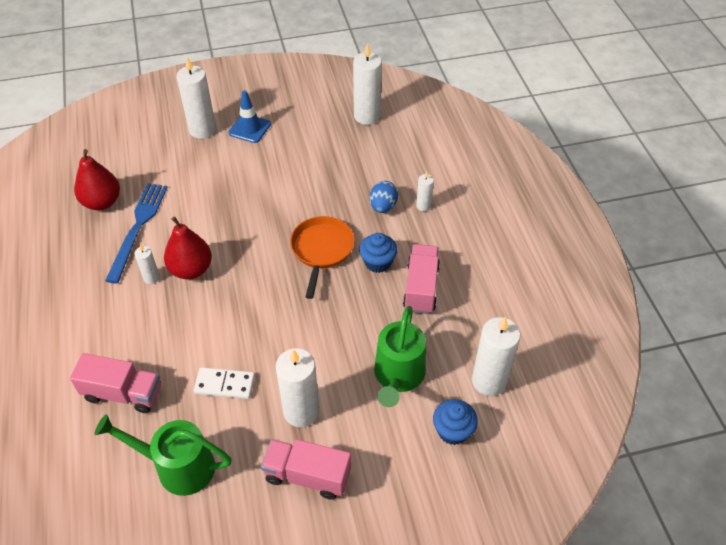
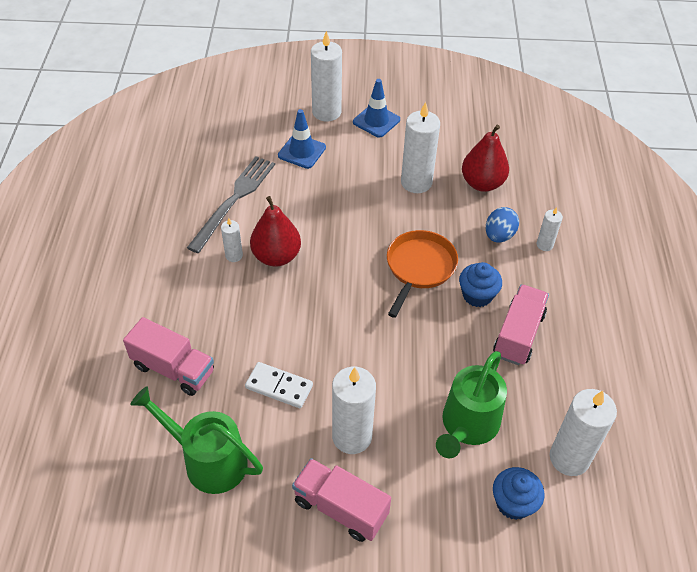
camera: 15 degrees right, 0 degrees up
red pear [74,149,120,210] -> red pear moved to [462,125,509,192]
blue fork [105,183,168,284] -> grey fork [187,156,275,253]
white candle [353,43,382,125] -> white candle moved to [401,102,440,193]
none -> blue traffic cone [278,109,326,169]

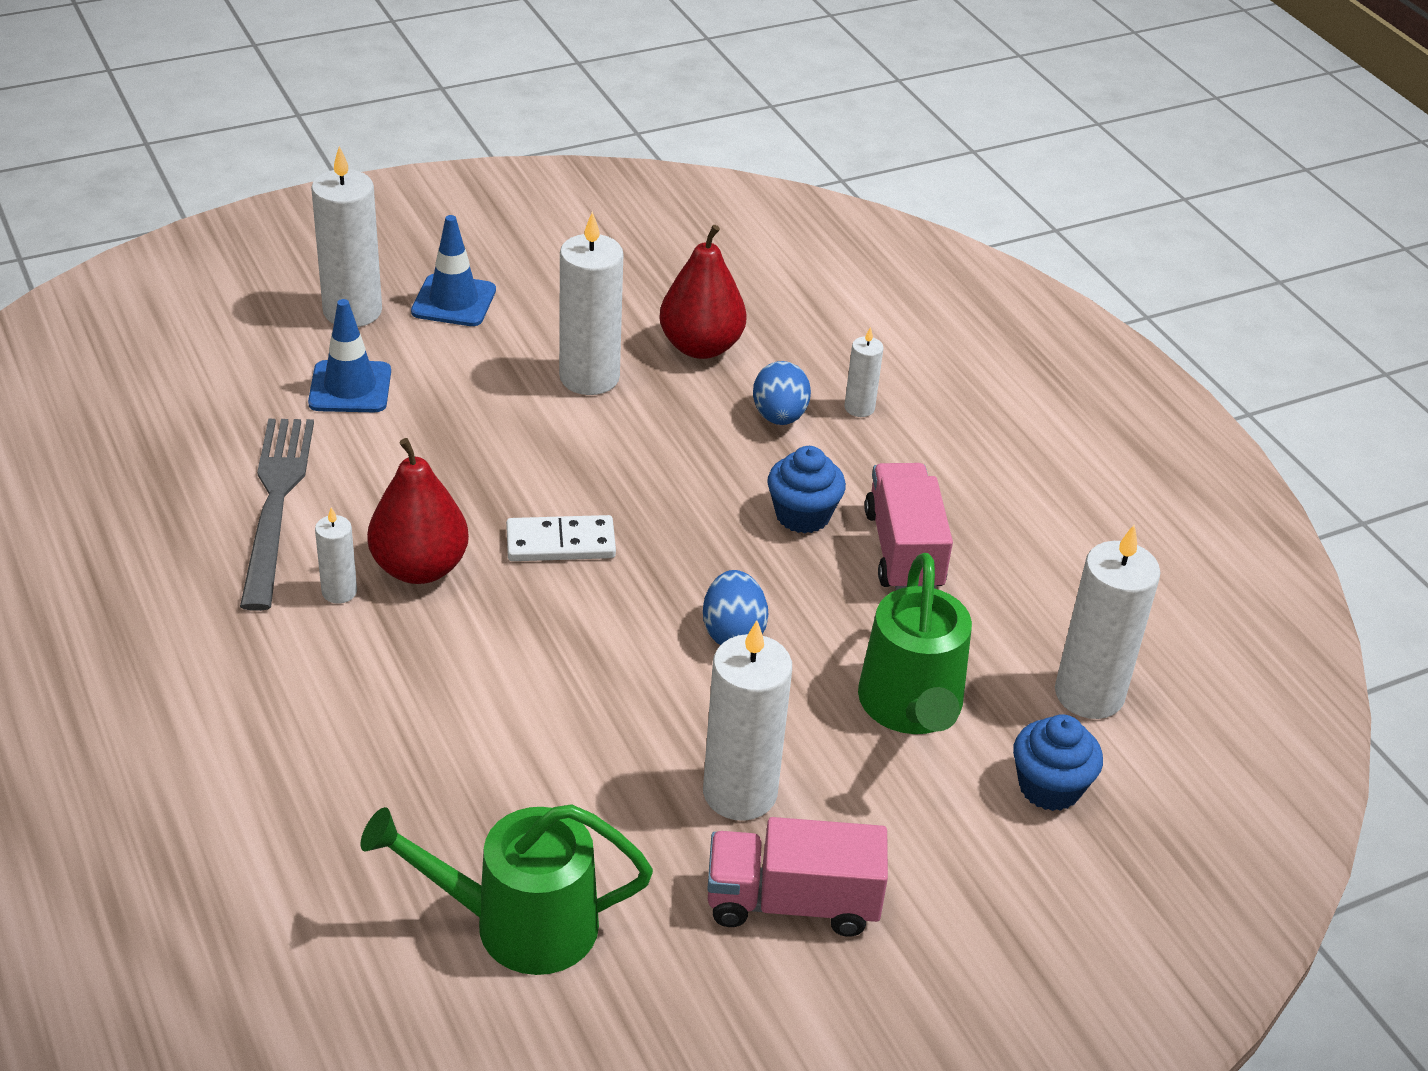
camera: 30 degrees left, 10 degrees down
pink truck [123,317,214,396] -> none
white domino [245,362,313,408] -> white domino moved to [506,515,616,561]
orange pan [387,230,458,318] -> none
none -> blue egg [703,570,768,645]

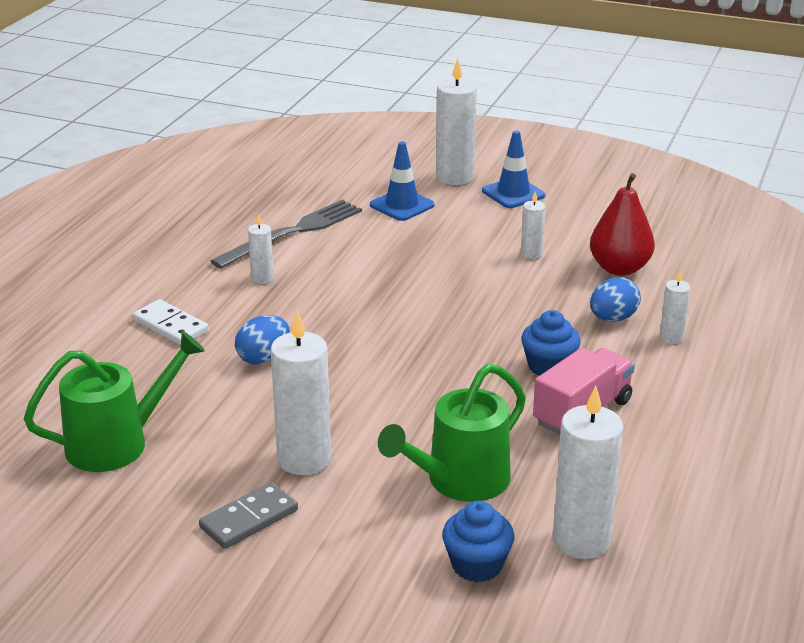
camera: 50 degrees right, 10 degrees down
green watering can [360,804,653,975] -> green watering can turned 105 degrees clockwise [24,331,205,472]
red pear [367,438,469,584] -> none
white domino [506,515,616,561] -> white domino moved to [133,299,209,345]
white candle [559,211,623,395] -> white candle [521,192,545,259], size x0.51
blue egg [703,570,768,645] -> blue egg moved to [235,315,290,364]
pink truck [707,817,888,937] -> grey domino [199,482,298,549]

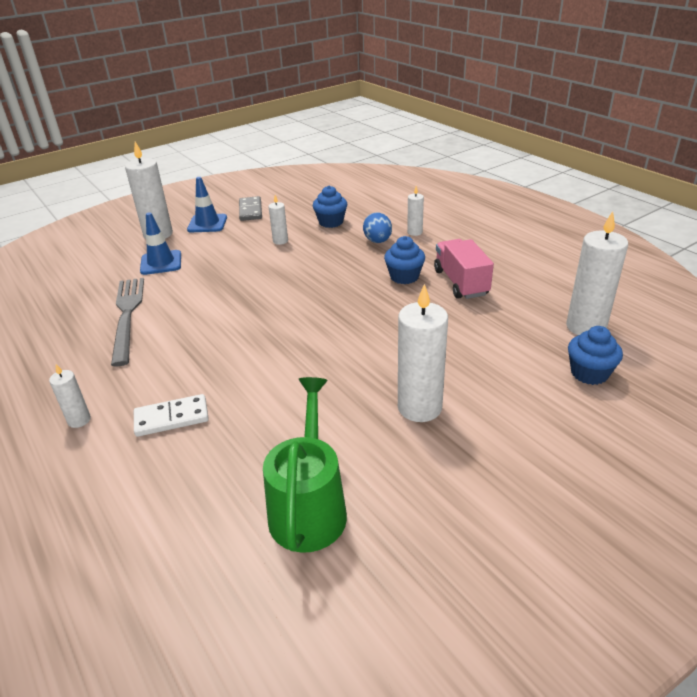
camera: 55 degrees left, 5 degrees up
grey domino [199,482,298,549] -> grey domino moved to [239,196,262,221]
blue egg [235,315,290,364] -> none
white candle [248,214,274,284] -> white candle moved to [49,364,91,428]
green watering can [378,364,526,502] -> none
red pear [590,173,655,276] -> blue cupcake [313,186,347,228]

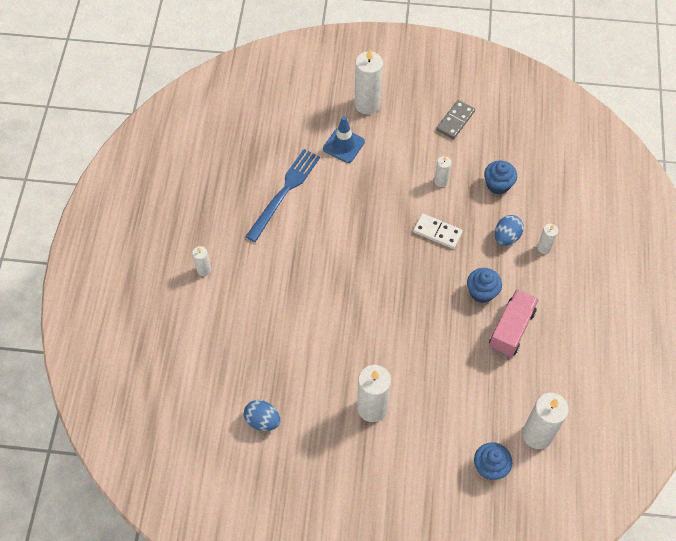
camera: 40 degrees right, 25 degrees up
grey fork [111,278,144,366] -> blue fork [245,149,320,242]
white domino [134,394,209,437] -> white domino moved to [413,213,463,249]
blue traffic cone [187,177,227,232] -> none
green watering can [263,377,347,553] -> blue egg [244,400,280,431]

